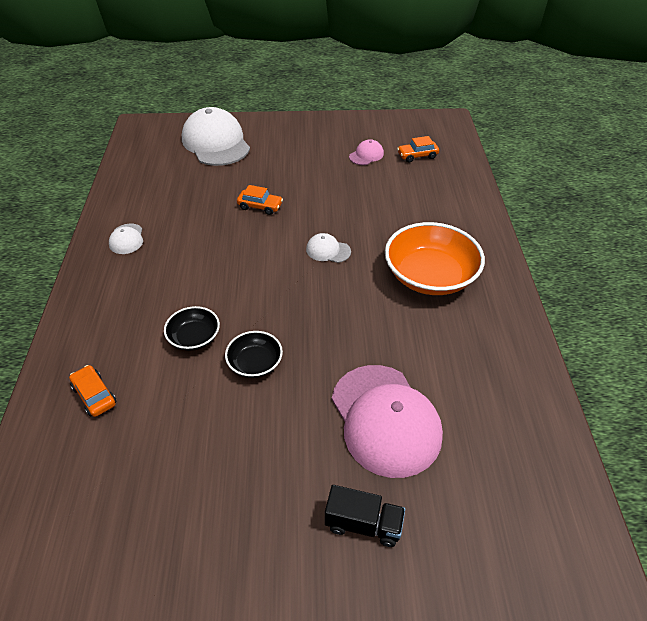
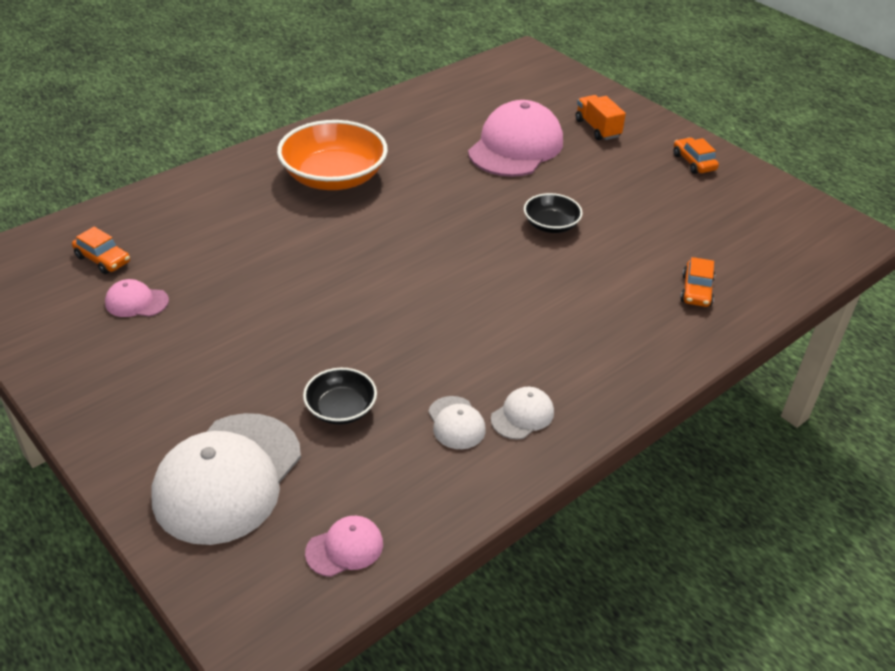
camera: 130 degrees left, 5 degrees down
black bowl [164,306,220,351] -> black bowl moved to [303,368,377,424]
orange car [237,185,283,215] -> orange car moved to [673,138,719,174]
white cap [306,233,351,263] -> white cap moved to [428,396,486,449]
black truck [325,485,405,547] -> orange truck [576,95,626,140]
none -> pink cap [305,516,383,577]

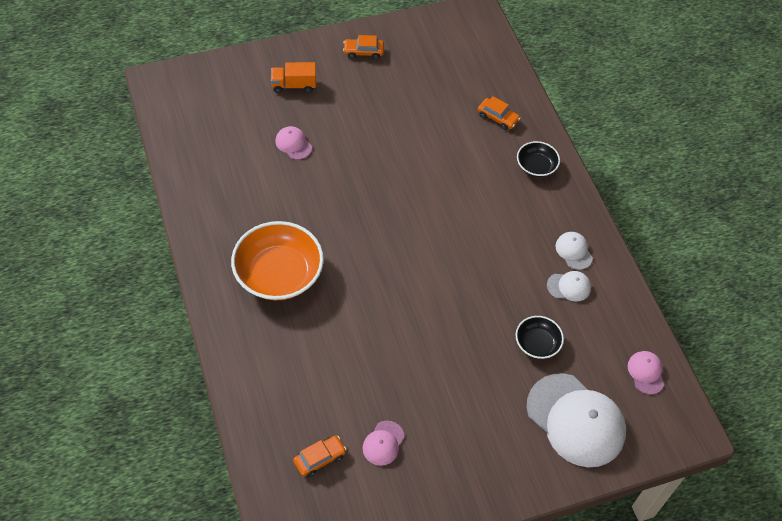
camera: 70 degrees left, 15 degrees up
pink cap [468,100,563,177] -> pink cap [275,126,312,160], size x0.45
black bowl [524,193,583,233] -> black bowl moved to [517,141,560,177]

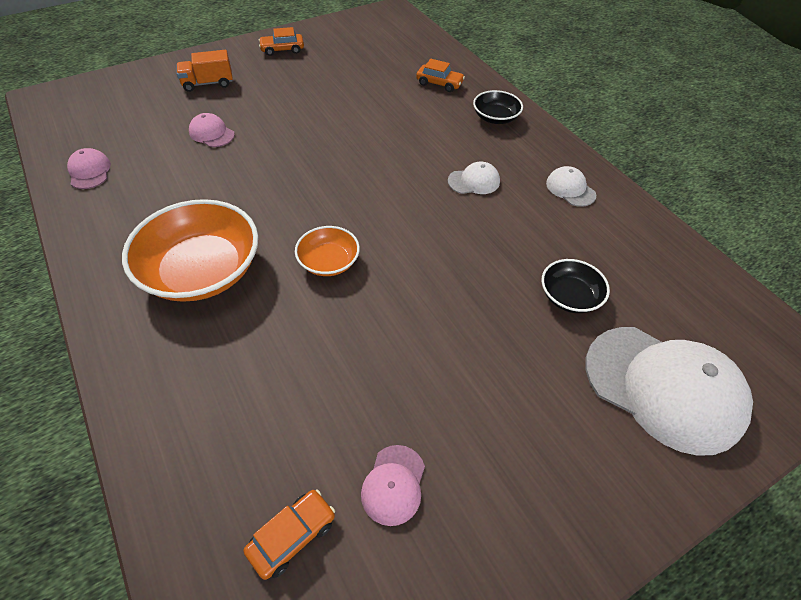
camera: 10 degrees left, 5 degrees down
white cap [547,271,591,302] -> white cap moved to [448,162,500,194]
pink cap [628,351,664,395] -> pink cap moved to [67,148,111,189]
none -> orange bowl [295,226,360,276]

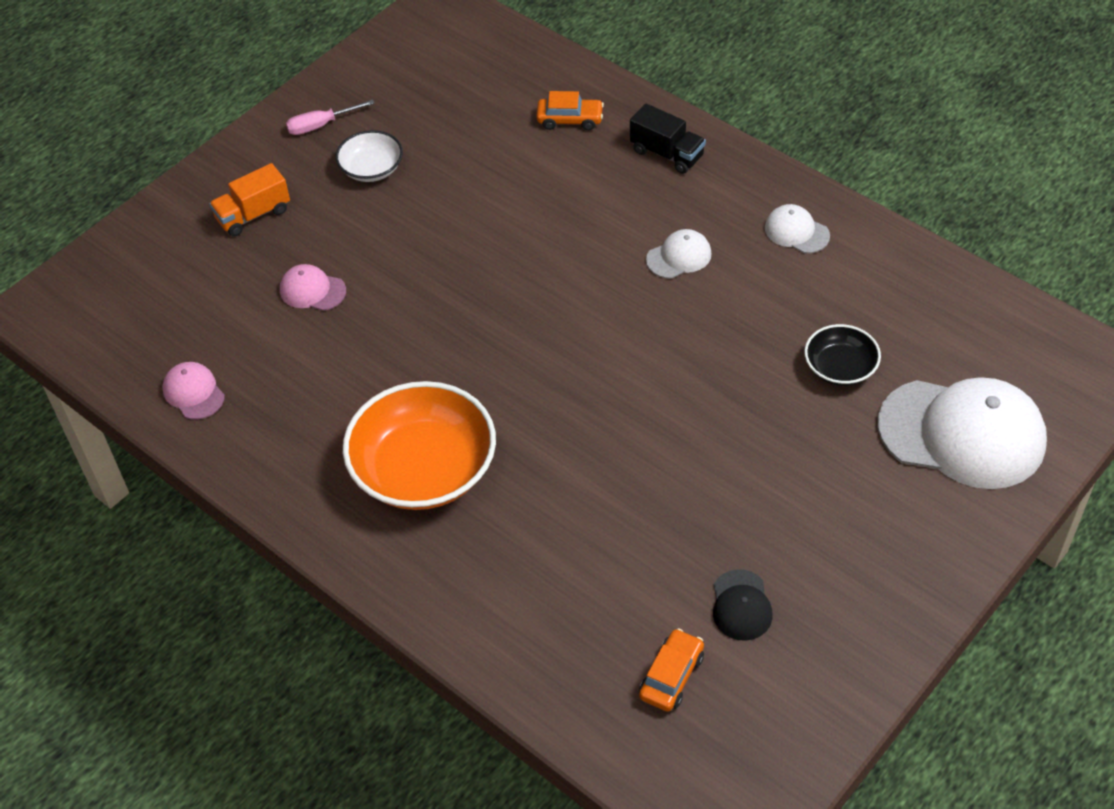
camera: 15 degrees left, 0 degrees up
orange car [259,27,304,56] -> pink screwdriver [286,100,375,135]
orange bowl [295,226,360,276] -> none
pink cap [361,445,425,526] -> black cap [713,569,773,641]
black bowl [473,90,523,124] -> black truck [630,103,706,174]
none -> white bowl [336,130,403,182]

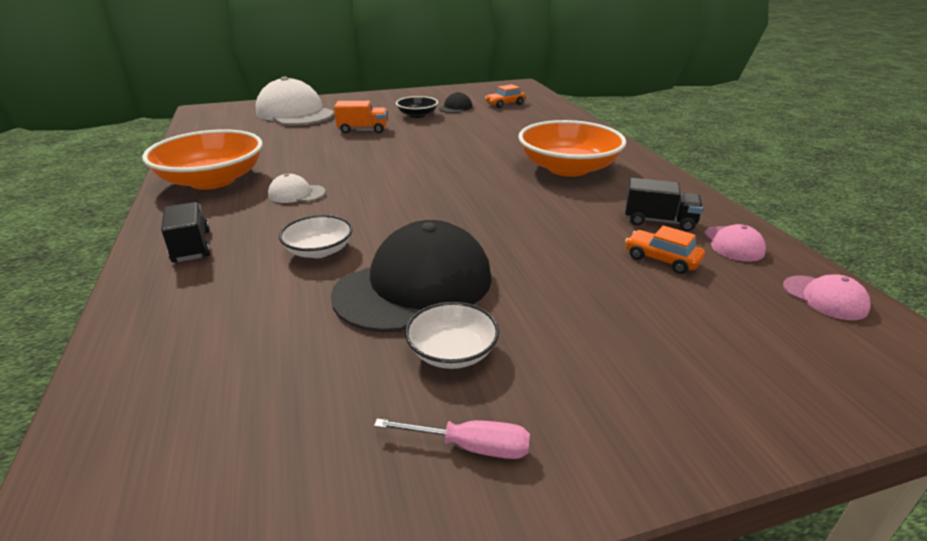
camera: 150 degrees left, 20 degrees down
orange truck [209,163,290,236] -> orange truck moved to [334,101,387,133]
pink cap [280,264,346,311] -> pink cap moved to [783,274,871,320]
orange car [536,91,604,130] -> orange car moved to [625,226,705,274]
white cap [765,204,830,253] -> orange bowl [142,129,263,190]
black bowl [804,324,881,386] -> black bowl moved to [396,96,438,118]
none -> white bowl [279,215,353,258]
none -> black cap [331,220,492,332]
none -> black truck [625,178,703,232]

